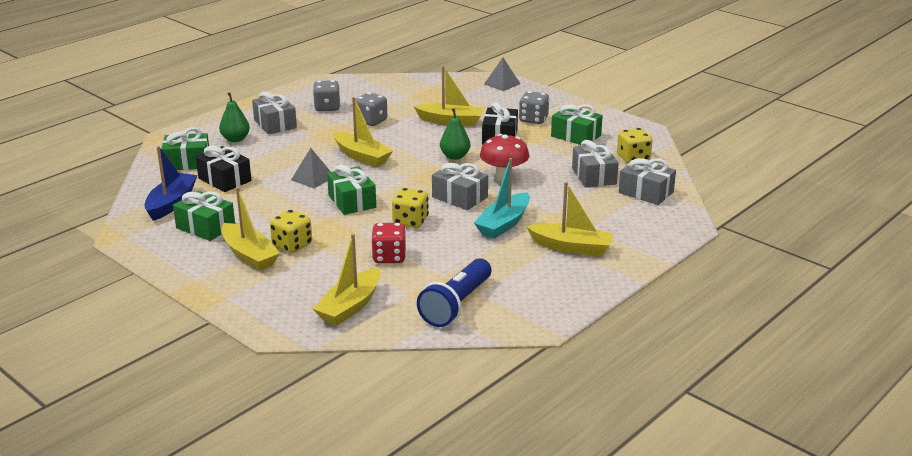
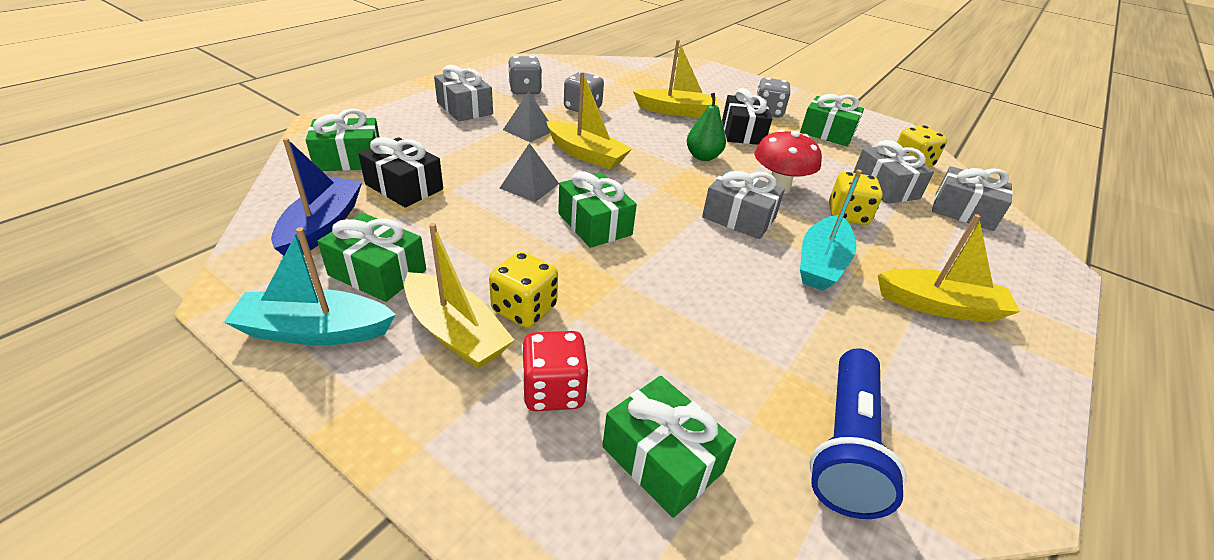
camera: 10 degrees left, 10 degrees up
green pear [219,93,250,142] -> none
yellow boat [313,234,381,326] -> green gift [602,376,736,518]
red dice [371,223,406,263] -> red dice moved to [521,331,588,411]
yellow dice [392,188,429,228] -> yellow dice moved to [829,172,883,225]
grey pyramid [484,58,521,91] -> grey pyramid moved to [503,91,550,142]
none -> turquoise boat [224,227,396,345]

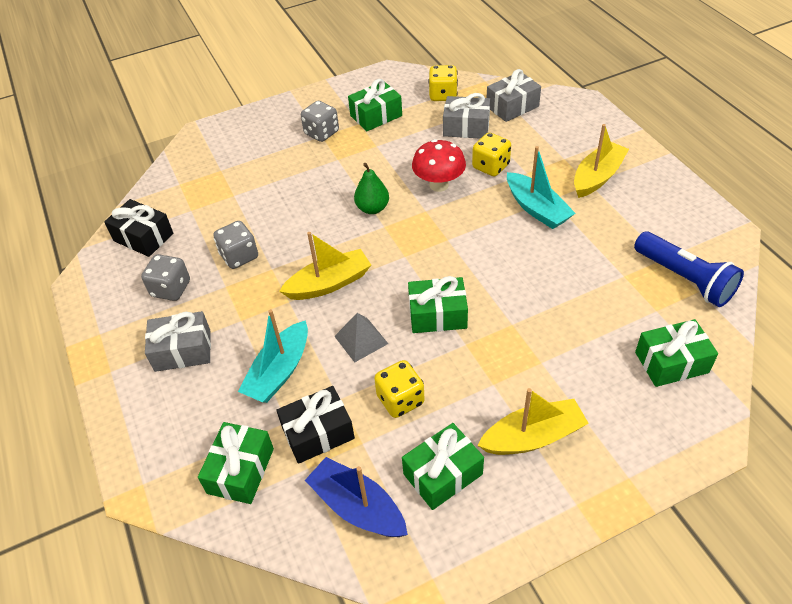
camera: 55 degrees left, 10 degrees up
turquoise boat [224,227,396,345] -> turquoise boat moved to [238,309,308,403]
yellow dice [489,252,558,328] -> yellow dice moved to [374,360,425,418]
grey pyramid [503,91,550,142] -> none
red dice [521,331,588,411] -> none
yellow boat [633,39,718,117] -> none
grey gift [702,169,785,239] -> none
black gift [722,88,772,145] -> black gift moved to [104,199,173,257]

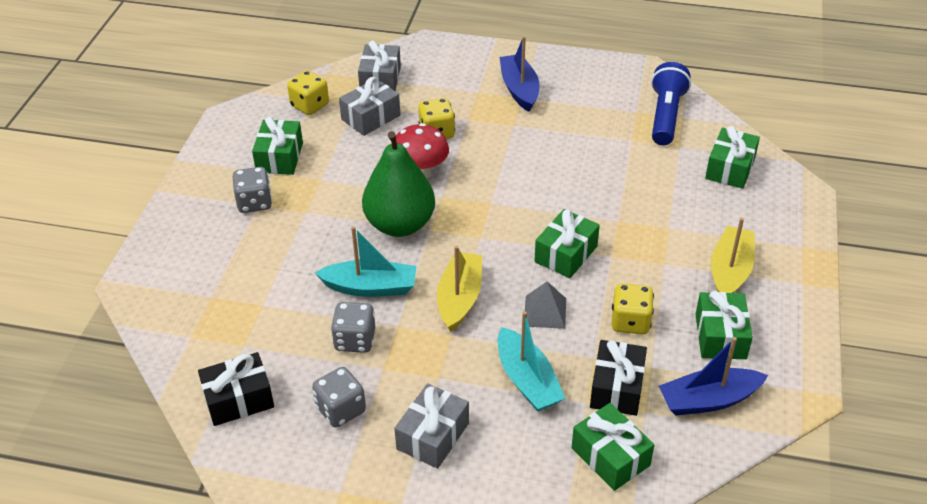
camera: 55 degrees left, 5 degrees down
green pear [354,163,389,214] -> green pear [362,131,435,237], size x1.86
turquoise boat [507,146,576,229] -> turquoise boat moved to [315,226,416,297]
yellow boat [574,124,629,198] -> blue boat [499,36,539,112]
blue flashlight [634,231,744,307] -> blue flashlight turned 75 degrees counterclockwise [651,62,691,146]

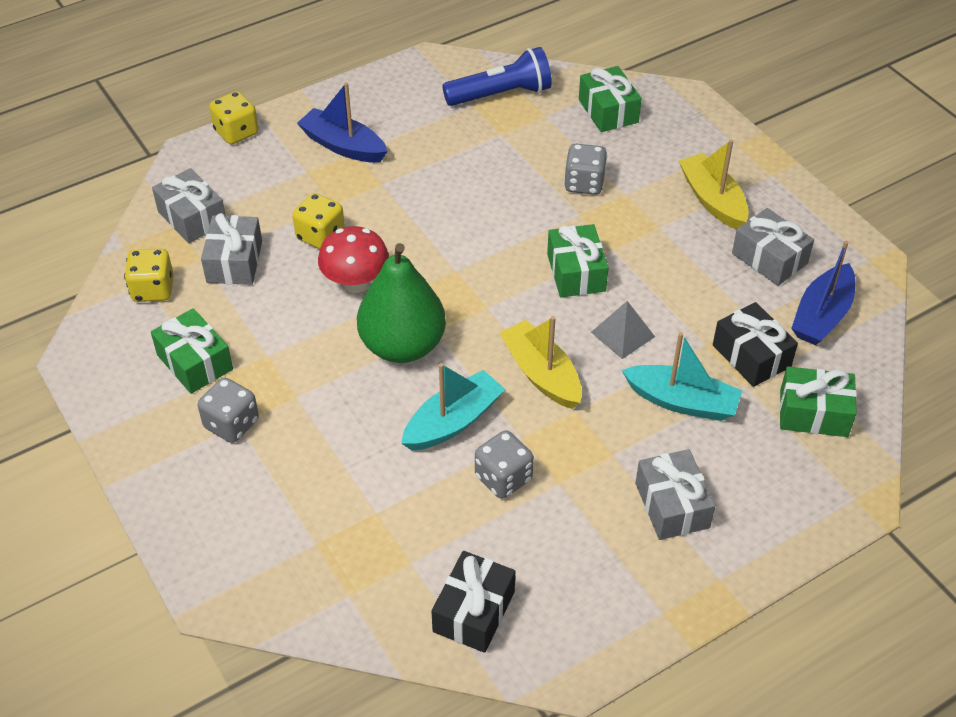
camera: 45 degrees left, 5 degrees up
grey dice [312,367,366,427] -> grey dice moved to [564,144,607,195]
yellow dice [612,284,654,334] -> yellow dice moved to [209,91,259,145]
blue flashlight [651,62,691,146] -> blue flashlight turned 105 degrees clockwise [442,47,552,106]
green gift [695,291,753,359] -> grey gift [732,208,814,286]

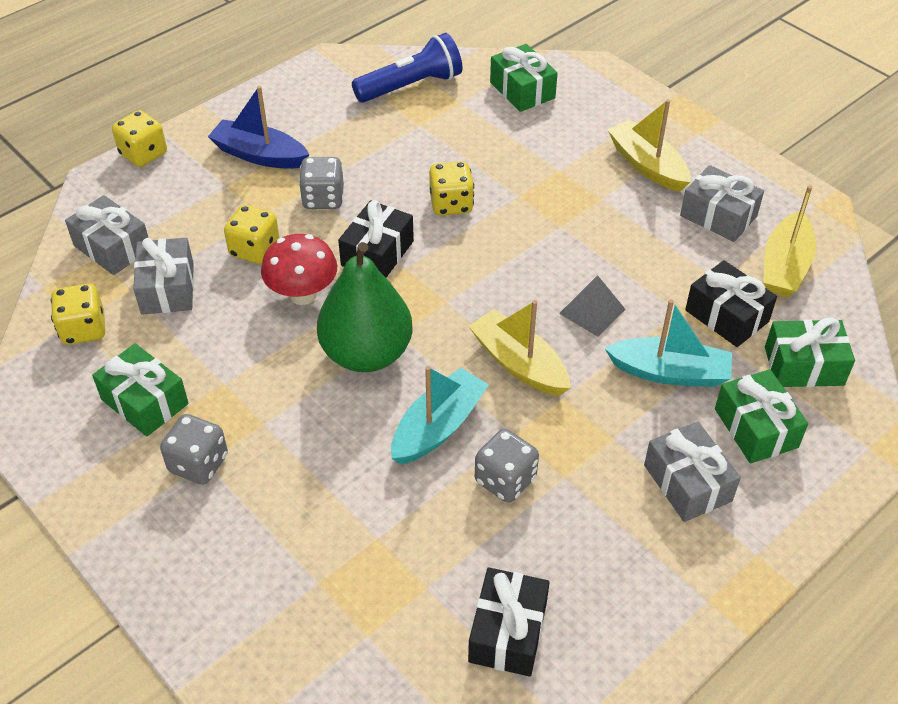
camera: 10 degrees left, 0 degrees up
green gift [547,224,609,297] -> green gift moved to [715,369,808,463]
grey dice [564,144,607,195] -> grey dice moved to [299,157,344,209]
blue boat [791,241,855,345] -> yellow boat [763,185,816,297]
none -> black gift [338,200,414,277]
none -> yellow dice [429,161,474,216]

